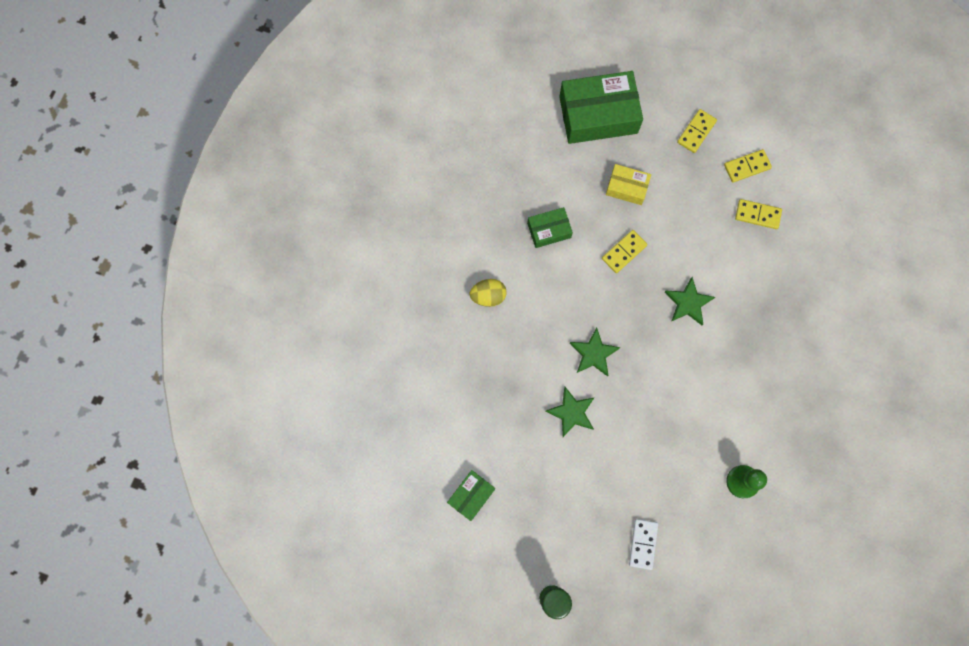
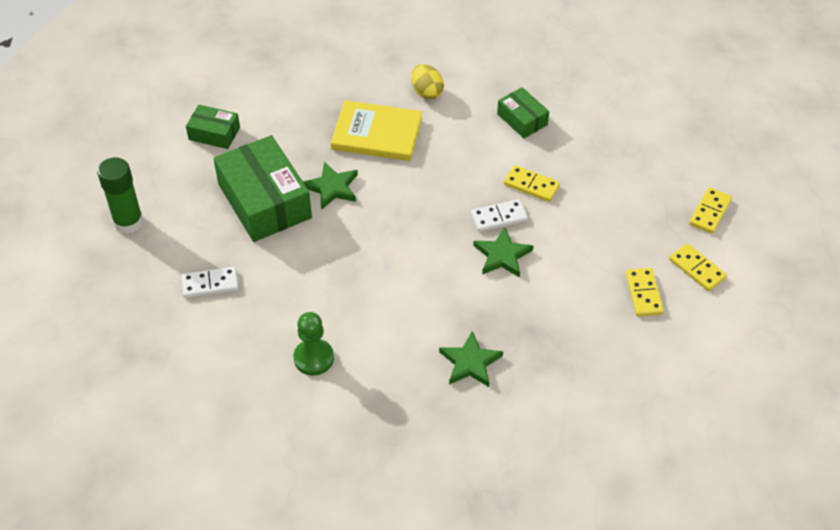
camera: 70 degrees right, 25 degrees down
green box [559,71,643,144] -> green box moved to [213,135,312,242]
green star [570,327,620,376] -> green star moved to [439,331,503,387]
yellow box [606,164,651,205] -> none
yellow domino [677,109,717,153] -> yellow domino turned 75 degrees counterclockwise [689,187,732,234]
none -> yellow book [331,100,422,161]
none -> white domino [471,199,528,232]

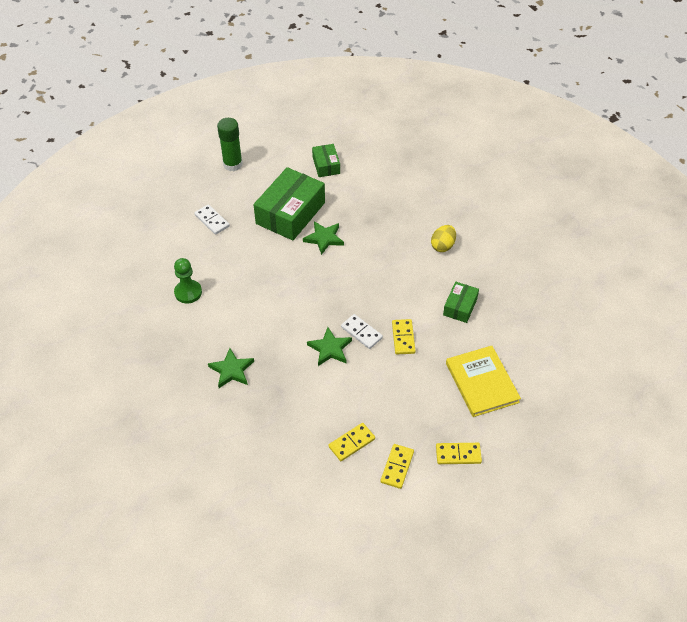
camera: 60 degrees right, 0 degrees up
yellow book [331,100,422,161] -> yellow book moved to [446,346,521,417]

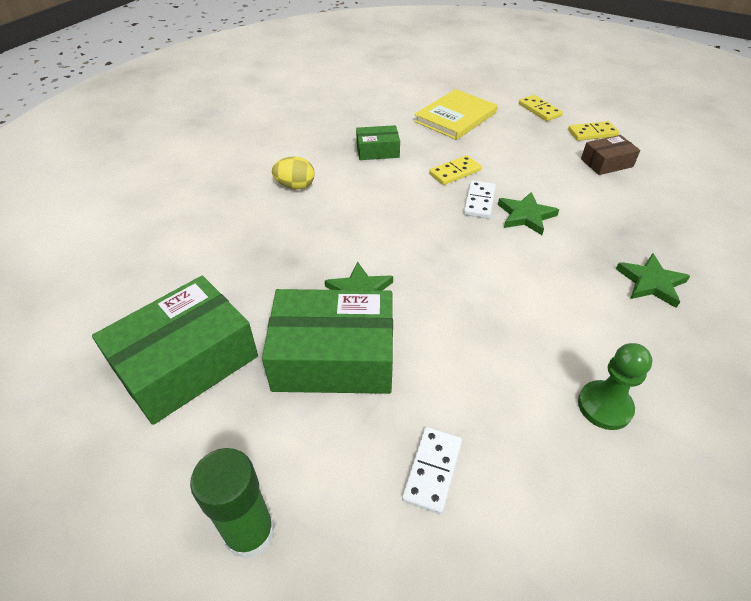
camera: 120 degrees left, 5 degrees down
green box [312,144,340,177] -> green box [92,276,258,425], size x1.94
yellow domino [328,423,375,461] -> brown box [581,135,640,175]

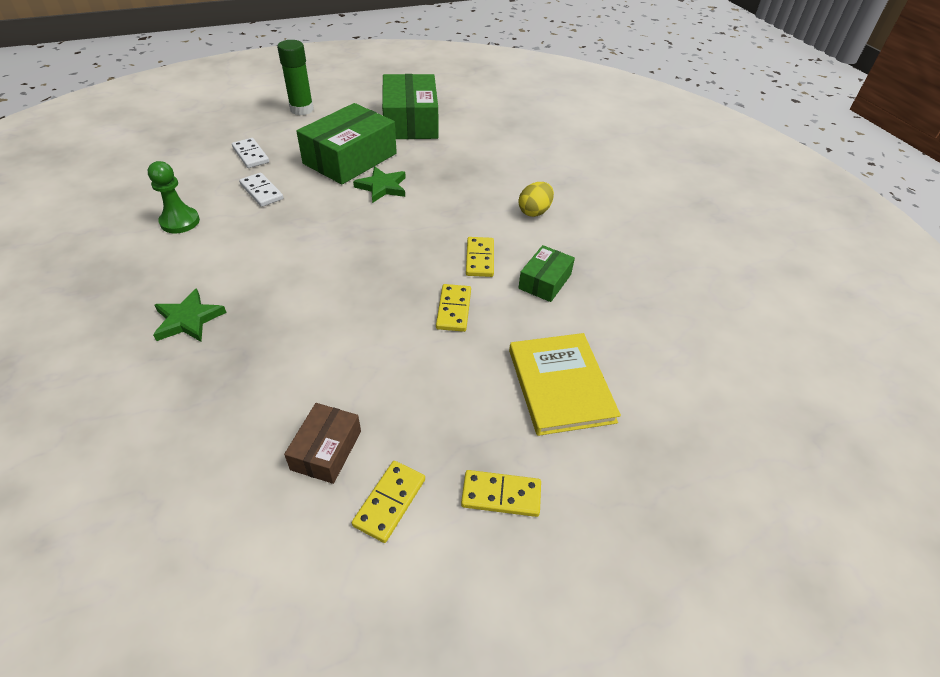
camera: 125 degrees right, 0 degrees up
white domino [464,180,496,219] -> white domino moved to [239,173,283,207]
green star [498,192,559,235] -> none
none -> yellow domino [466,237,494,277]

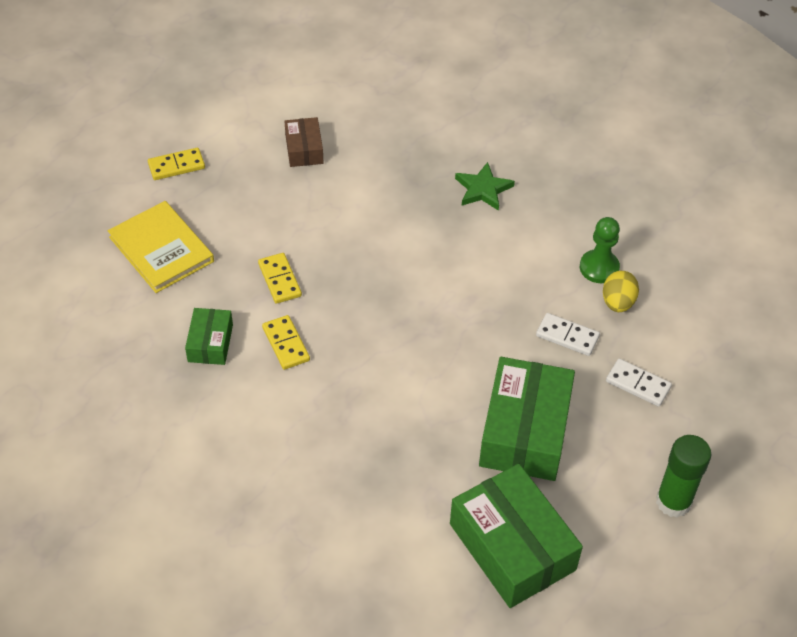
camera: 155 degrees right, 5 degrees up
yellow domino [352,461,425,543] -> none
green star [353,166,406,203] -> none
yellow egg [518,182,554,217] -> yellow egg moved to [603,271,639,312]

